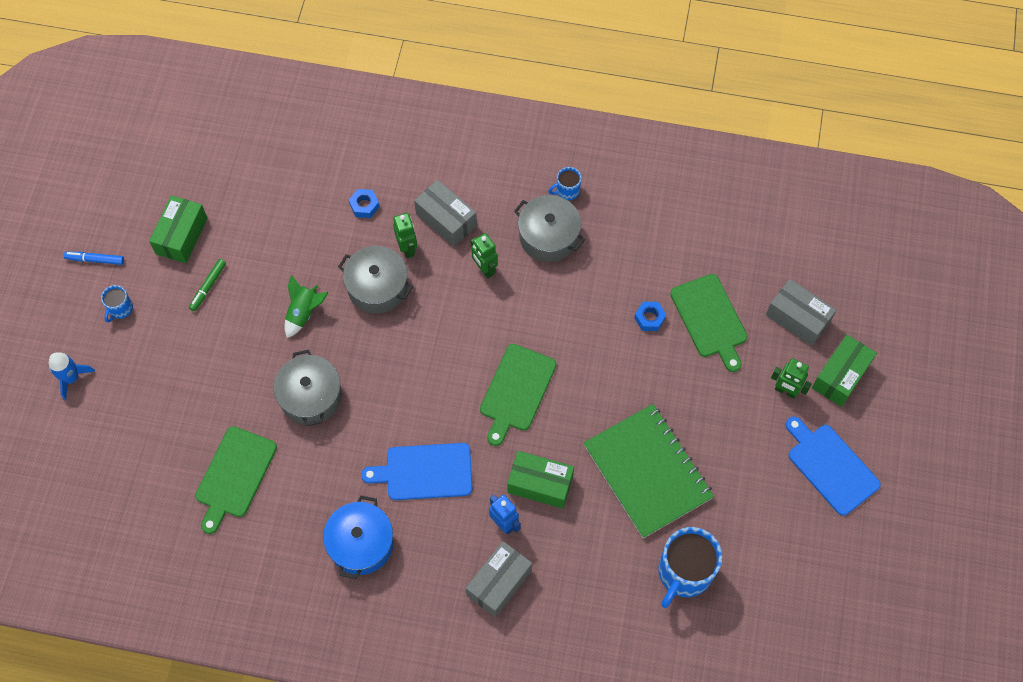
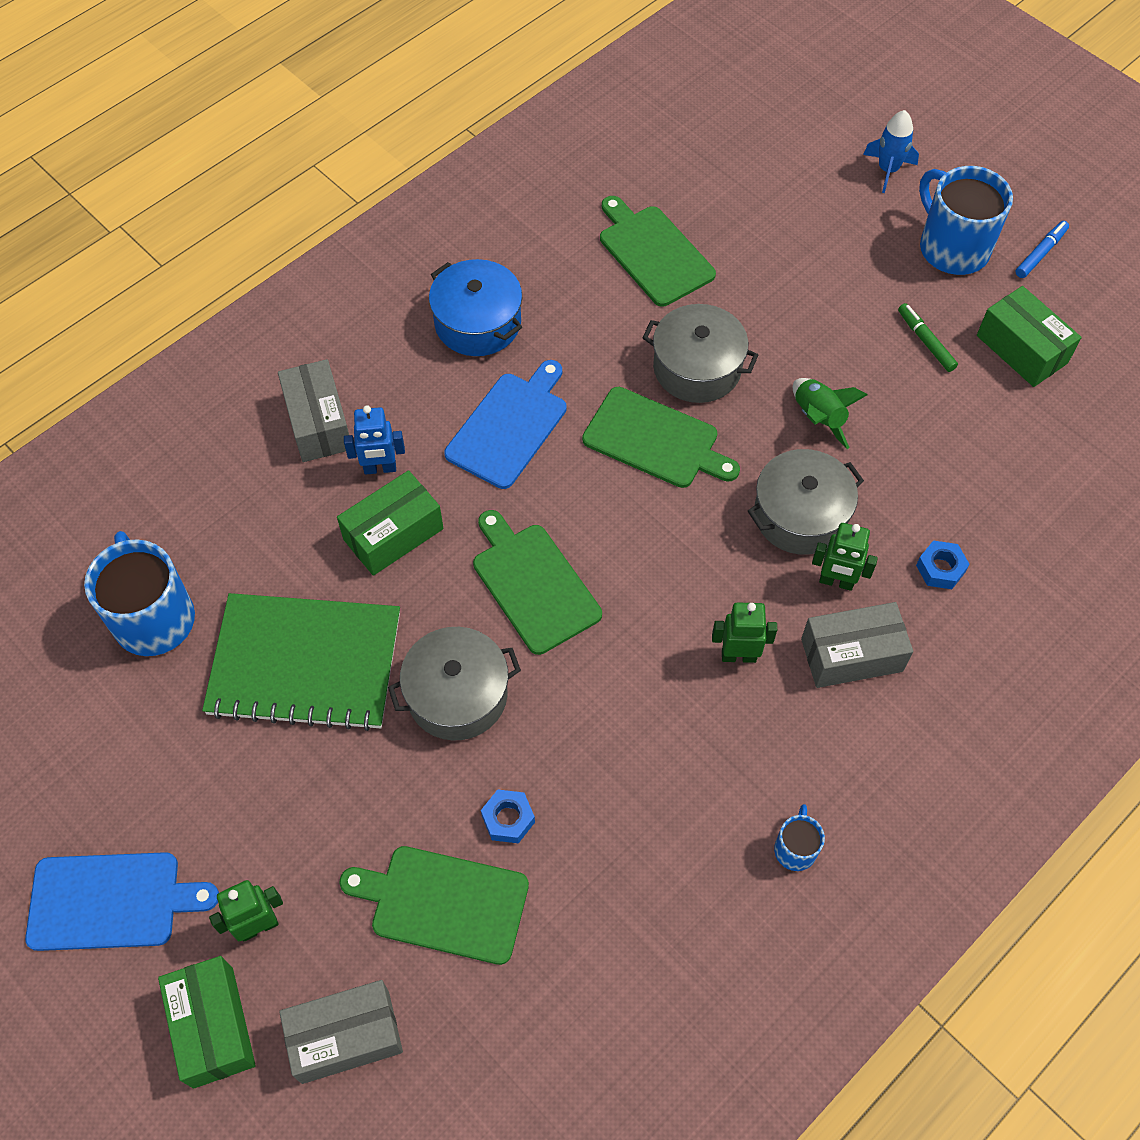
camera: 125 degrees right, 5 degrees down
blue mug [101,285,133,323] -> blue mug [919,166,1013,275], size x2.09
grey pot [514,195,585,262] -> grey pot moved to [388,627,521,741]
none -> green cutting board [582,387,740,488]

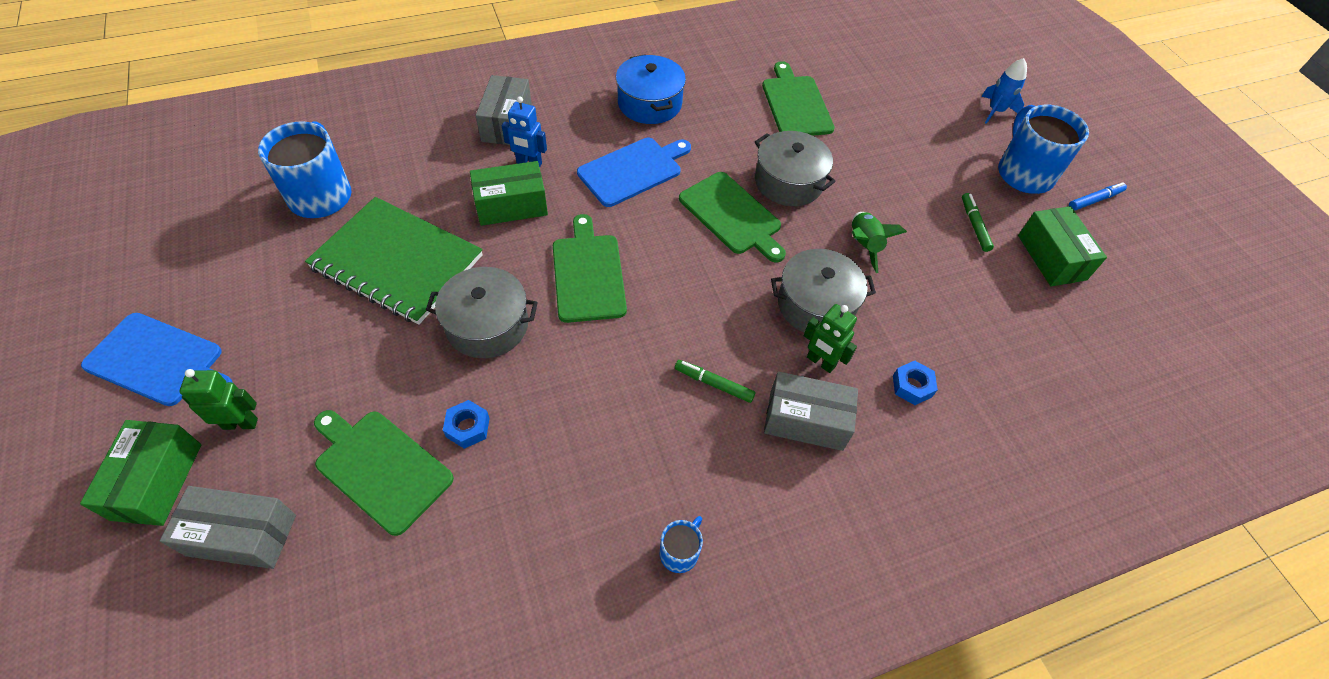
camera: 20 degrees right, 5 degrees down
green robot [712,603,777,663] -> green marker [675,360,756,403]

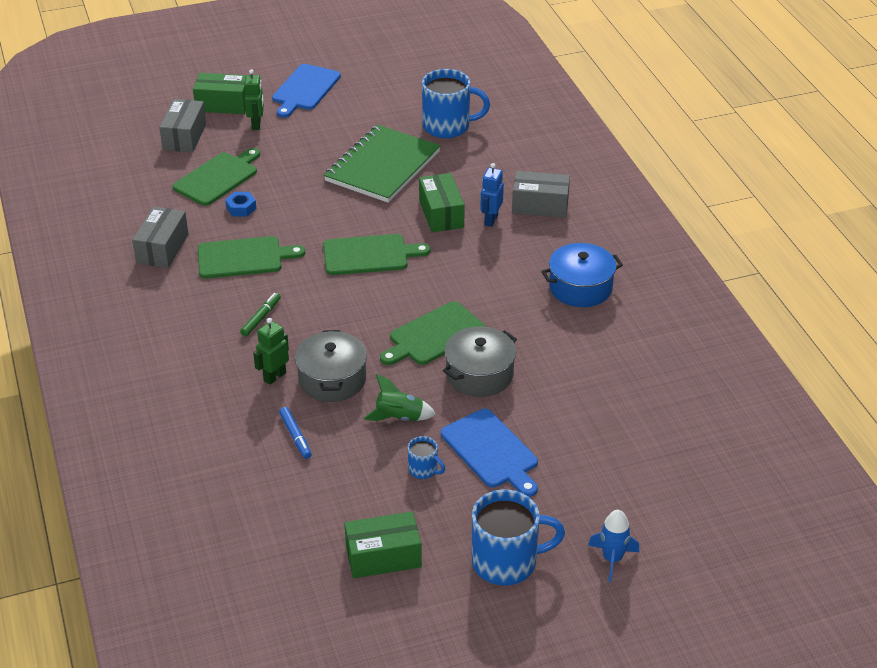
camera: 95 degrees right, 15 degrees down
grey pot [426,267,538,358] -> none
blue cutting board [577,138,691,207] -> blue cutting board moved to [441,409,538,497]
blue mug [660,516,703,573] -> blue mug moved to [408,436,445,479]
green cutting board [762,61,835,136] -> green cutting board moved to [198,236,305,279]
grey box [764,371,858,451] -> grey box moved to [132,206,188,268]
blue nut [893,361,938,405] -> none
green marker [962,193,994,252] -> none
blue marker [1069,182,1127,211] -> blue marker moved to [279,407,312,459]

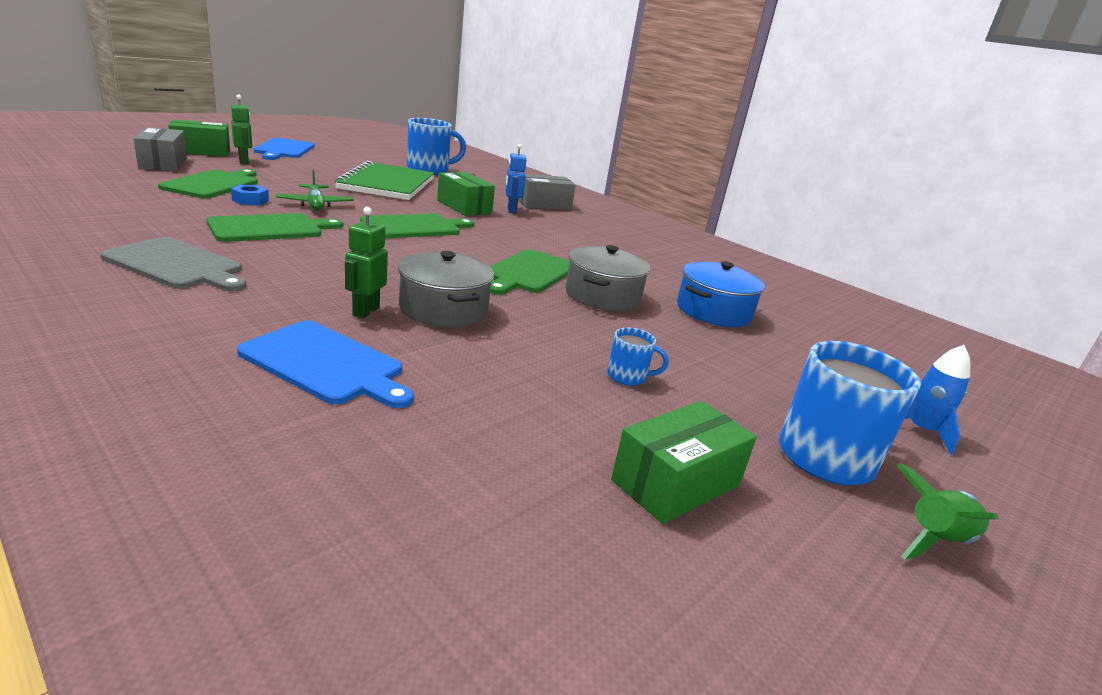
camera: 30 degrees left, 15 degrees down
grey box [132,206,188,268] -> none
green marker [240,293,281,336] -> none
blue marker [279,407,312,459] -> none
green rocket [364,374,436,421] -> green rocket moved to [896,463,998,560]
blue cutting board [441,409,538,497] -> blue cutting board moved to [237,321,414,408]
blue pot [541,243,623,307] -> blue pot moved to [677,261,765,327]
none -> grey cutting board [100,237,247,291]
none -> green plane [276,170,354,211]

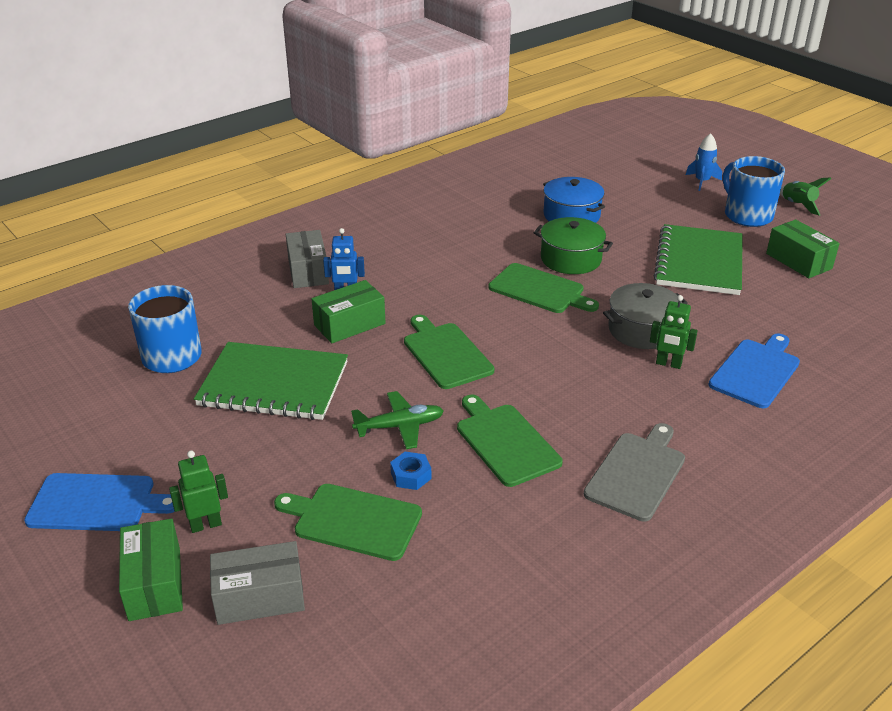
camera: 80 degrees left, 10 degrees up
grey pot [566,245,650,311] -> green pot [534,217,613,274]
blue mug [607,327,669,386] -> green notebook [654,224,743,295]

